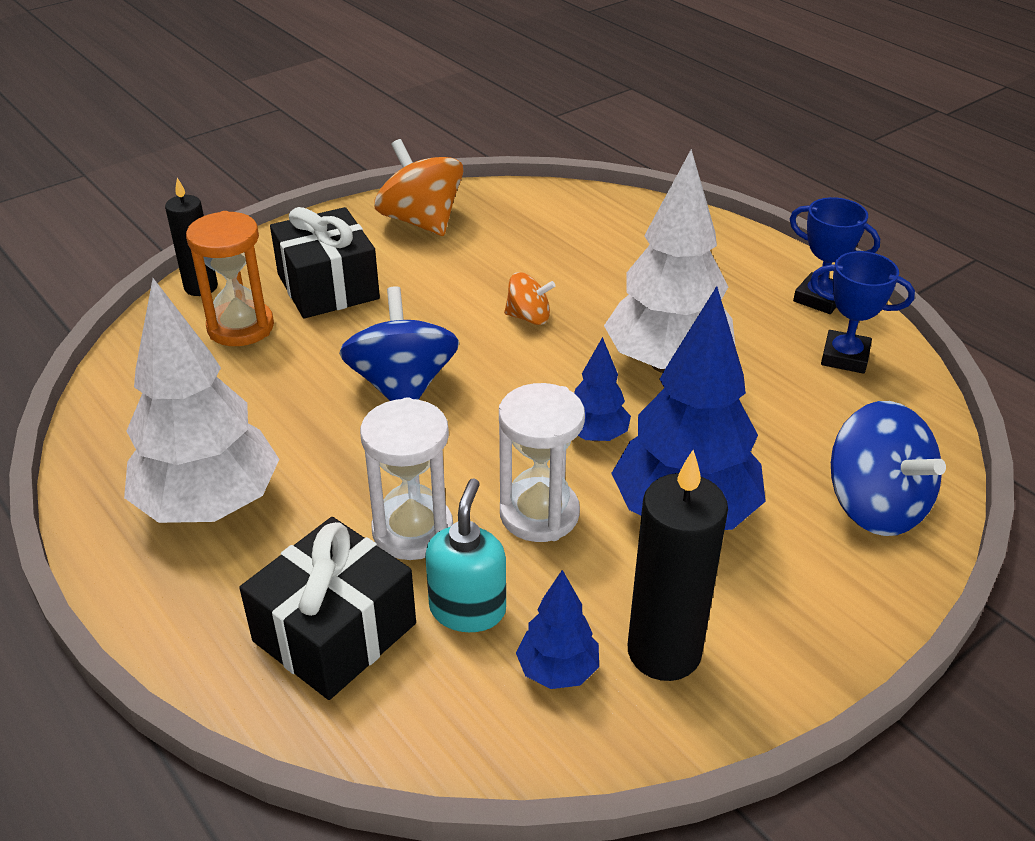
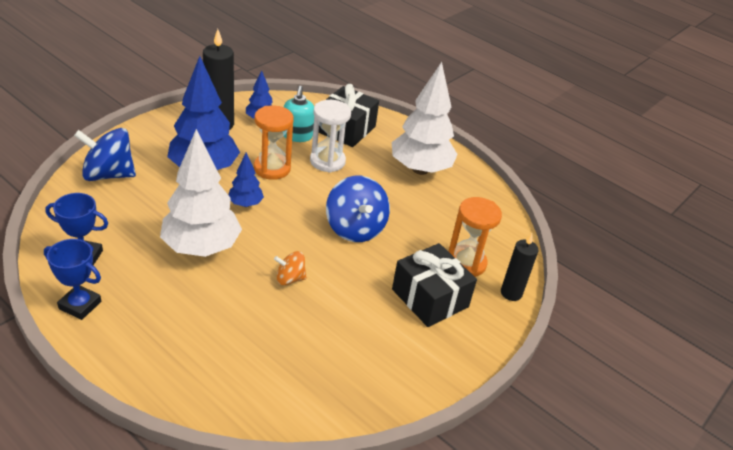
camera: 165 degrees right, 0 degrees up
orange spinning top [374,139,463,236] -> none
white hourglass [499,383,585,542] -> orange hourglass [254,105,294,180]
blue spinning top [831,401,946,536] -> blue spinning top turned 45 degrees counterclockwise [74,128,136,181]

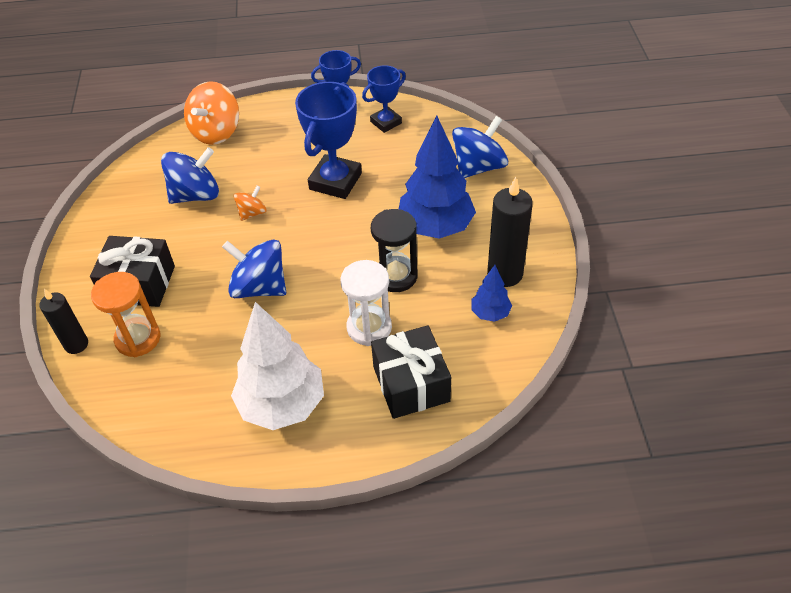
camera: 140 degrees right, 10 degrees up
white tree [160,129,242,257] -> blue trophy [295,82,362,199]
blue tree [228,152,264,207] -> none
orange hourglass [254,105,294,180] -> black hourglass [371,209,417,292]
turquoise soap dispenser [284,86,314,142] -> none
none -> blue spinning top [161,147,219,204]
none -> orange spinning top [184,81,239,145]

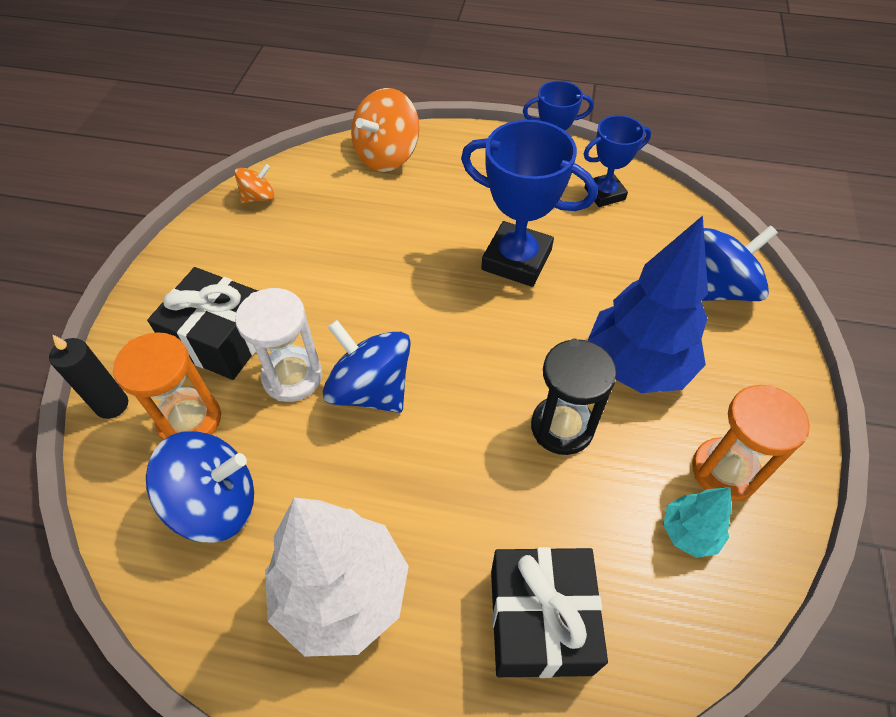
camera: 15 degrees right, 5 degrees up
blue spinning top [161,147,219,204] -> blue spinning top moved to [146,431,254,543]
orange spinning top [234,186,267,221] -> orange spinning top moved to [235,164,275,204]
blue trophy [295,82,362,199] -> blue trophy turned 75 degrees clockwise [461,120,597,287]
white hourglass [340,260,392,346] -> white hourglass moved to [235,288,322,402]
blue tree [471,265,512,322] -> turquoise tree [663,487,732,558]
black candle [487,177,533,287] -> orange hourglass [692,385,810,501]

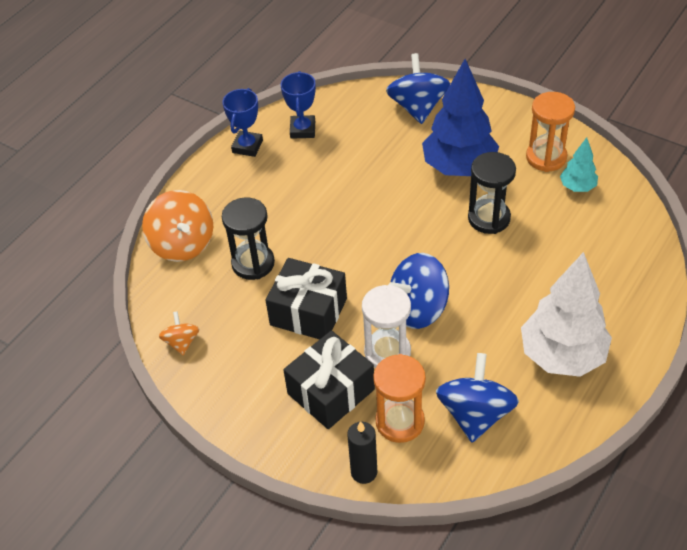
camera: 65 degrees left, 5 degrees down
blue trophy [461,120,597,287] -> none
black gift [491,547,608,678] -> black gift moved to [266,258,347,339]
none -> black hourglass [222,197,275,280]

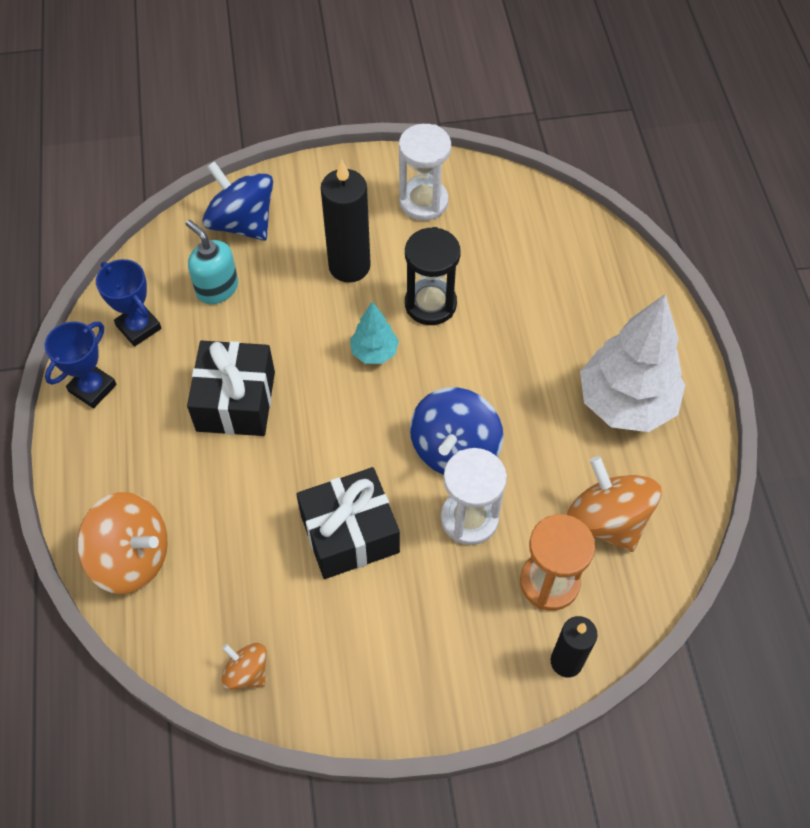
camera: 45 degrees left, 10 degrees up
blue trophy [222,88,263,157] -> blue trophy turned 60 degrees clockwise [45,322,117,408]
black hourglass [222,197,275,280] -> none
black gift [283,330,375,429] -> black gift moved to [187,341,275,436]
blue tree [422,59,499,176] -> black candle [321,160,371,283]
blue spinning top [436,353,519,443] -> orange spinning top [567,456,662,552]
orange hourglass [526,92,575,172] -> white hourglass [399,124,451,221]
turquoise tree [560,137,598,192] -> turquoise tree moved to [350,302,399,364]
none -> turquoise soap dispenser [186,220,238,304]

